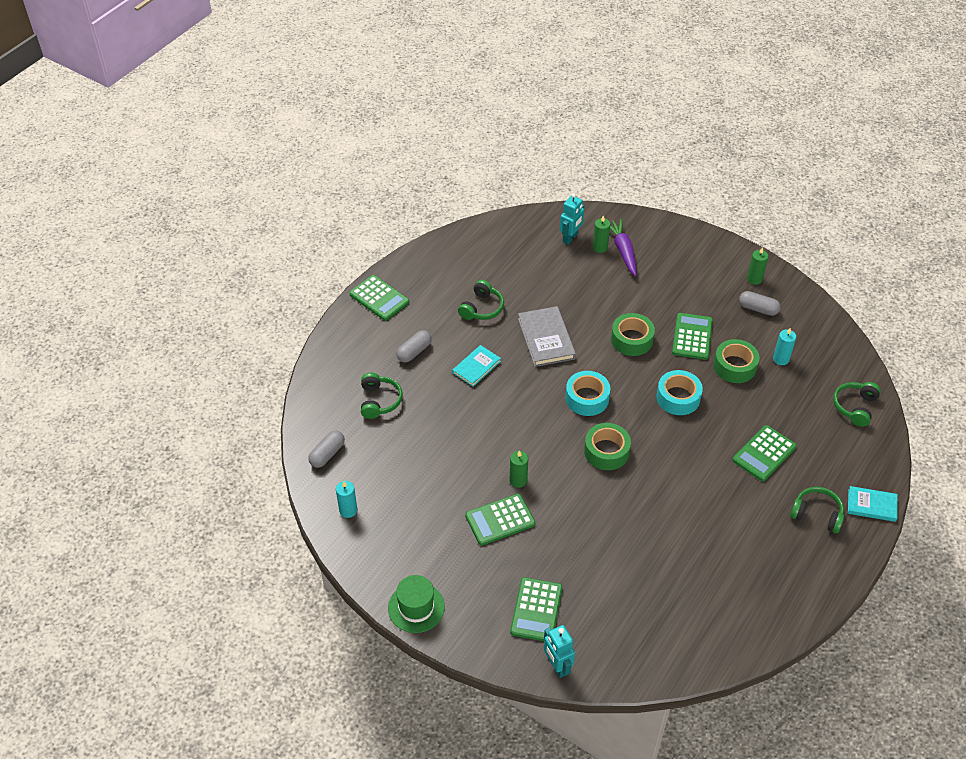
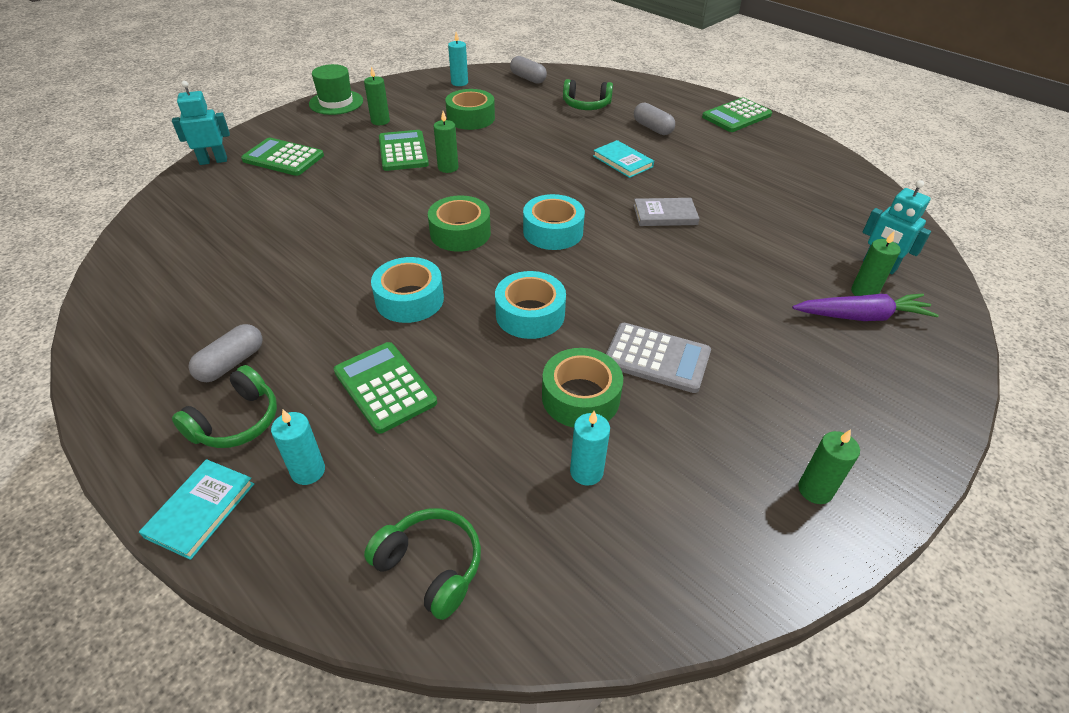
camera: 100 degrees right, 5 degrees down
green headphones [458,280,504,320] -> none
grey book [518,306,576,367] -> grey book [634,198,700,226], size x0.65
green tape [611,313,655,356] -> green tape moved to [445,89,495,130]
green calculator [672,313,713,360] -> grey calculator [606,323,711,393]
grey capsule [739,291,781,316] -> grey capsule moved to [189,324,263,382]
none -> turquoise candle [271,410,325,485]
none -> green candle [364,66,390,125]
none -> turquoise tape [371,257,444,323]

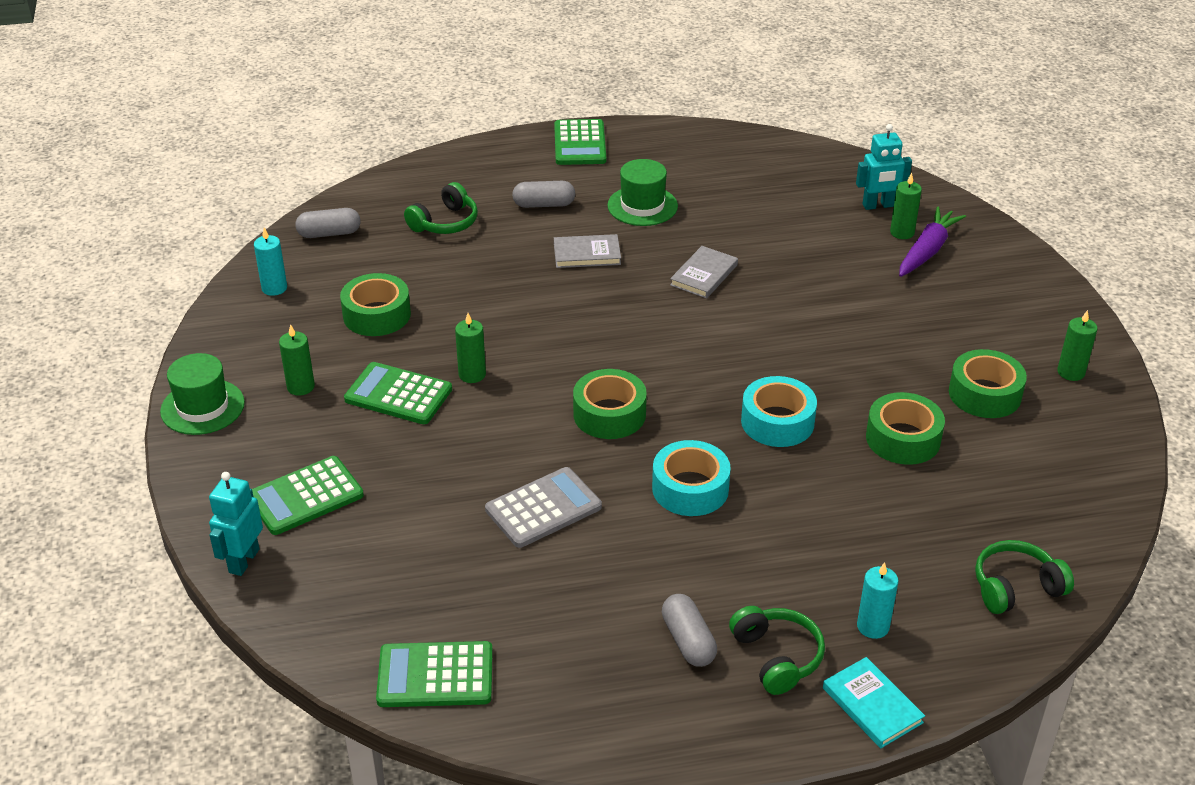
camera: 55 degrees left, 5 degrees down
green calculator [334,342,437,434] -> green calculator moved to [376,641,493,707]
turquoise tape [523,194,585,250] -> none
turquoise candle [570,411,610,486] -> none
turquoise book [593,140,654,178] -> grey book [554,234,621,268]
grey calculator [606,323,711,393] -> grey calculator moved to [485,467,602,548]
none -> green hat [607,159,678,226]
none -> green tape [949,349,1027,418]

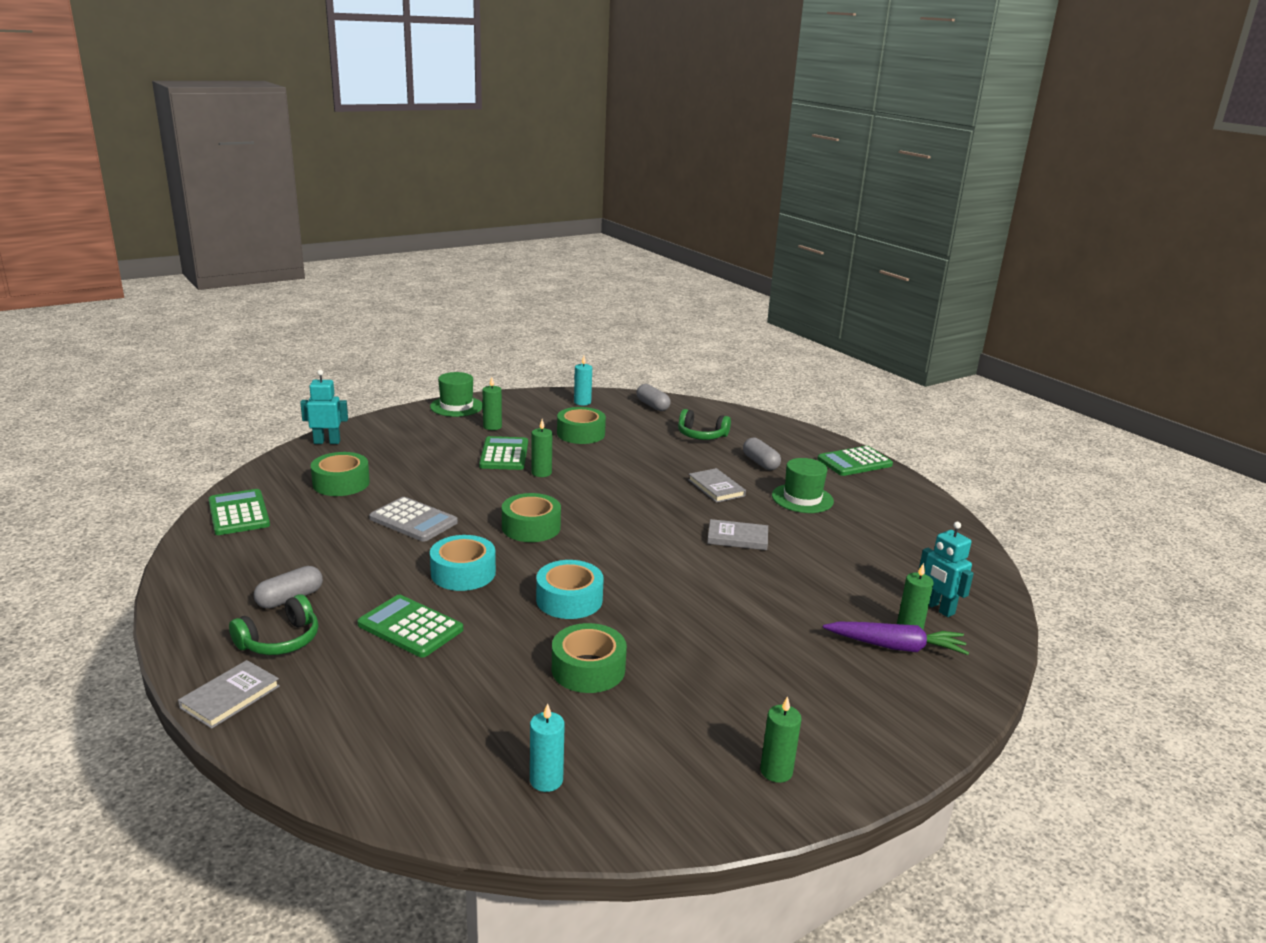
camera: 65 degrees right, 15 degrees down
green calculator [252,456,364,535] -> green calculator moved to [357,595,463,658]
turquoise book [823,657,925,748] -> grey book [178,660,280,729]
turquoise candle [857,562,899,639] -> turquoise candle moved to [530,703,565,792]
green tape [949,349,1027,418] -> green tape moved to [310,452,370,496]
green headphones [975,540,1074,614] -> none

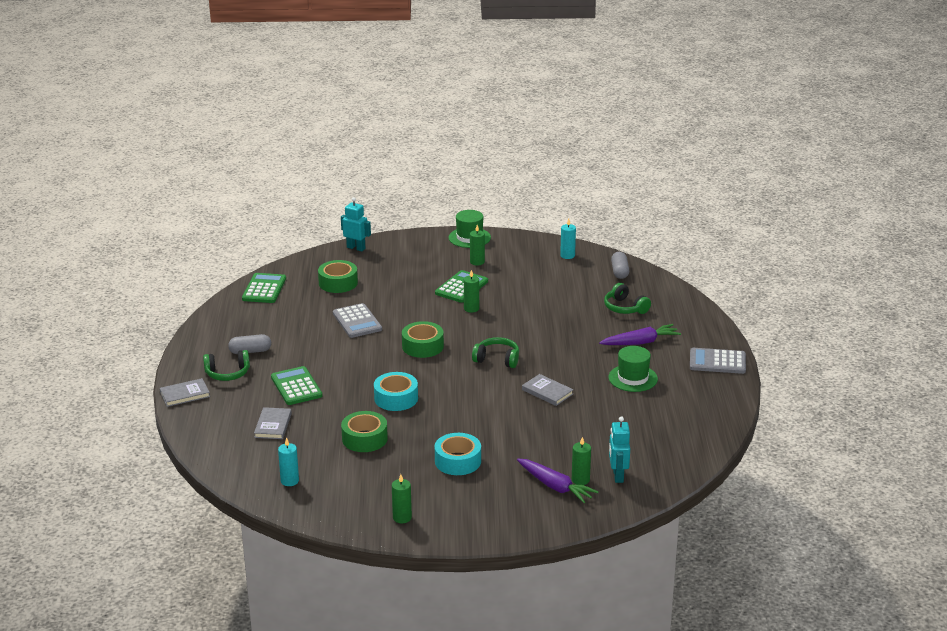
camera: 35 degrees right, 5 degrees up
turquoise tape [430,535,496,591] -> turquoise tape moved to [435,433,481,475]
green tape [557,407,606,444] -> none
grey book [688,468,746,503] -> grey book moved to [254,407,292,439]
grey capsule [743,438,781,470] -> purple carrot [599,324,681,345]
green calculator [817,446,893,476] -> grey calculator [690,348,746,374]
none -> green headphones [472,337,519,368]

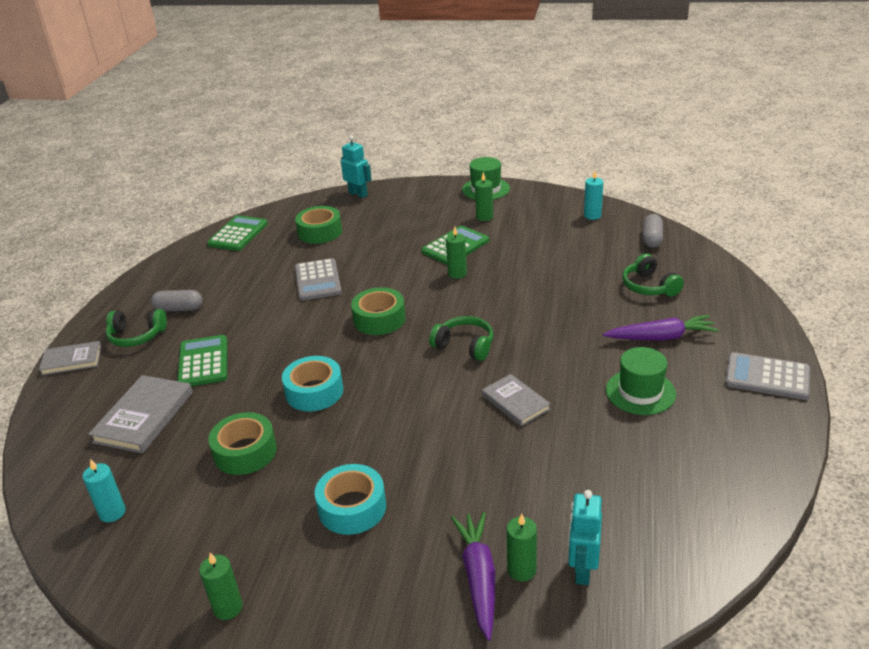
camera: 15 degrees right, 5 degrees up
grey book [254,407,292,439] -> grey book [88,375,193,454], size x1.55
purple carrot [517,459,599,504] -> purple carrot turned 150 degrees counterclockwise [451,512,495,641]

